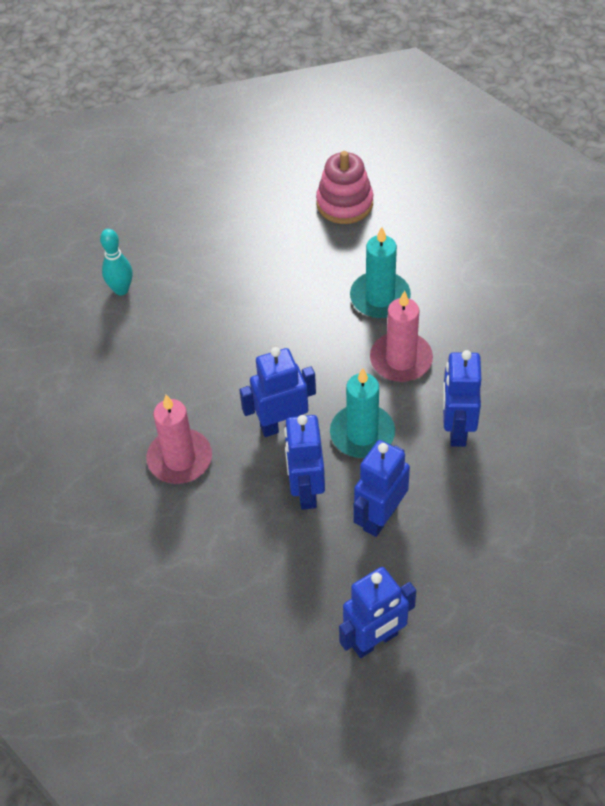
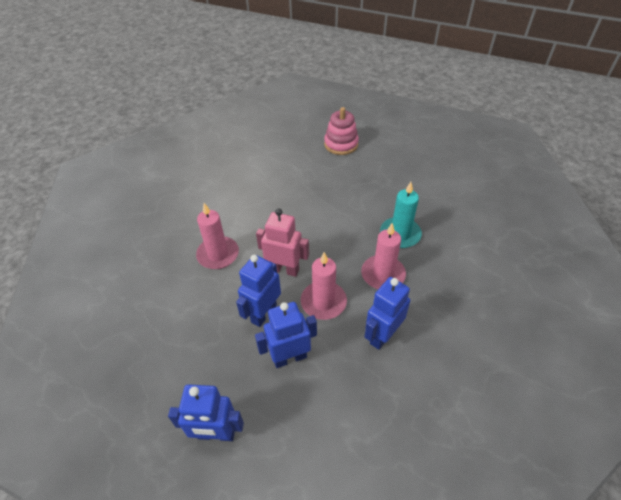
camera: 35 degrees right, 5 degrees down
turquoise bowling pin [100,229,133,295] -> none
blue robot [239,347,316,437] -> pink robot [256,208,309,277]
pink stacking toy [316,151,373,224] -> pink stacking toy moved to [324,107,359,155]
turquoise candle [330,368,395,458] -> pink candle [301,252,347,320]

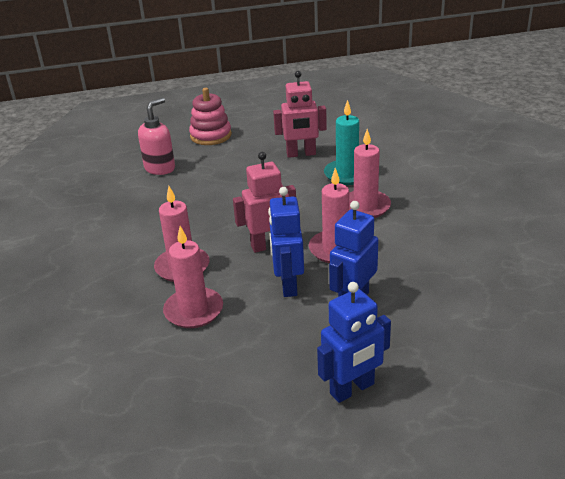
camera: 35 degrees left, 15 degrees down
blue robot [364,277,411,350] -> none
none -> pink soap dispenser [138,97,175,175]
none -> pink candle [163,226,223,328]
none -> pink robot [273,71,327,158]

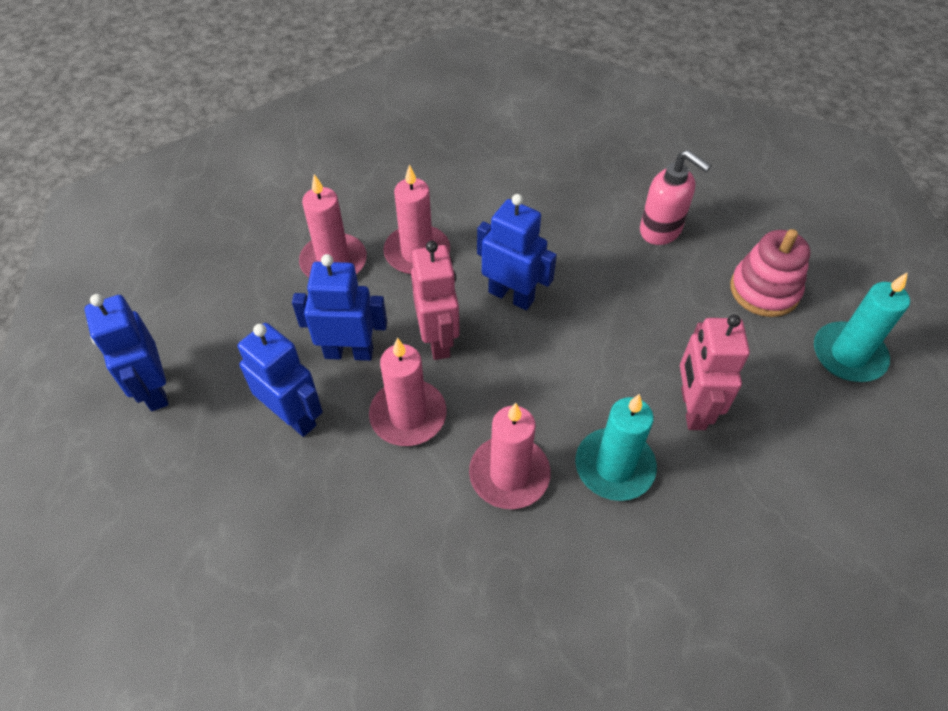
camera: 95 degrees right, 20 degrees up
none -> blue robot [477,194,557,310]
none -> turquoise candle [814,272,910,382]

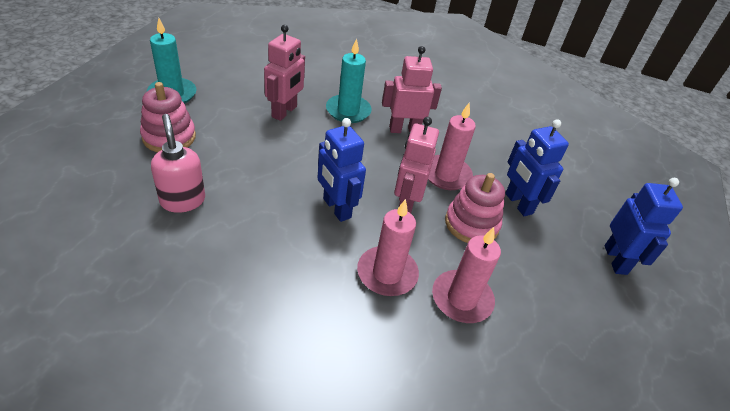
camera: 160 degrees left, 10 degrees down
blue robot [292,254,387,361] -> pink stacking toy [445,173,505,243]
pink candle [469,403,551,509] -> pink robot [382,46,442,133]

